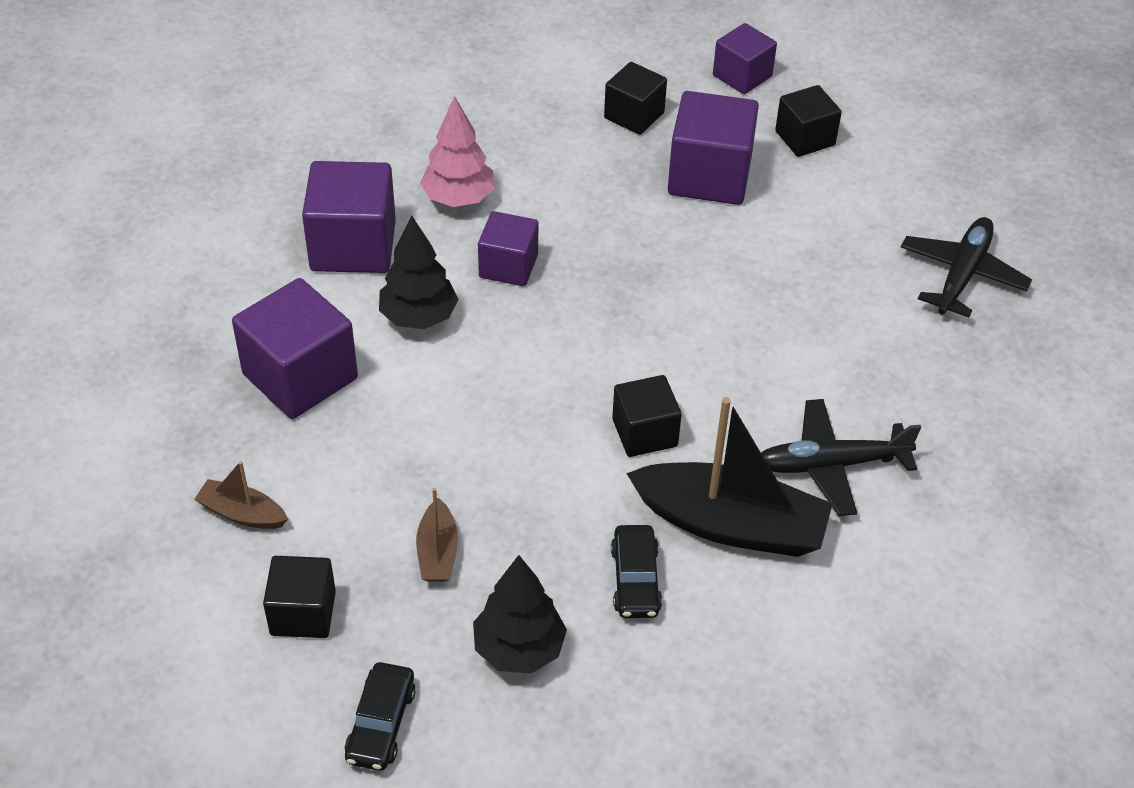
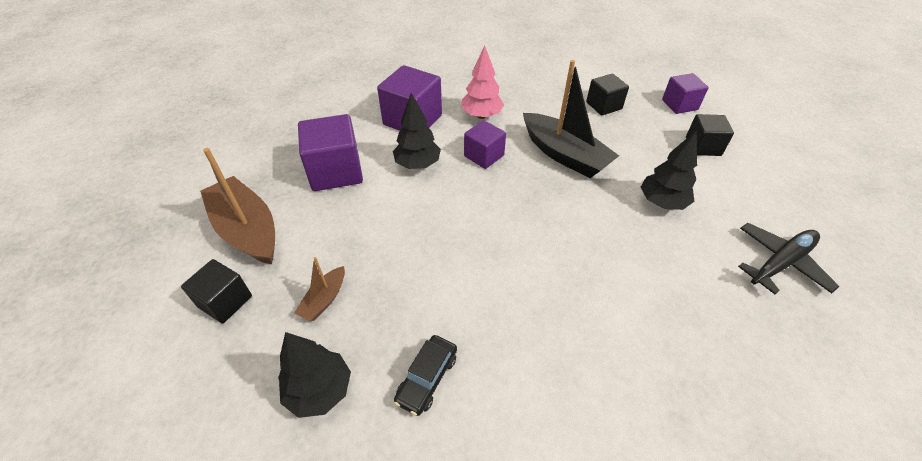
camera: 30 degrees right, 0 degrees up
brown boat [194,461,288,529] -> brown boat [200,148,275,264], size x2.09
black car [345,662,416,771] -> none
black cube [612,375,682,457] -> none
black boat [626,397,833,557] -> black boat moved to [523,60,619,178]
purple cube [668,91,759,205] -> none
black plane [761,399,921,516] -> none
none -> black tree [641,131,697,210]

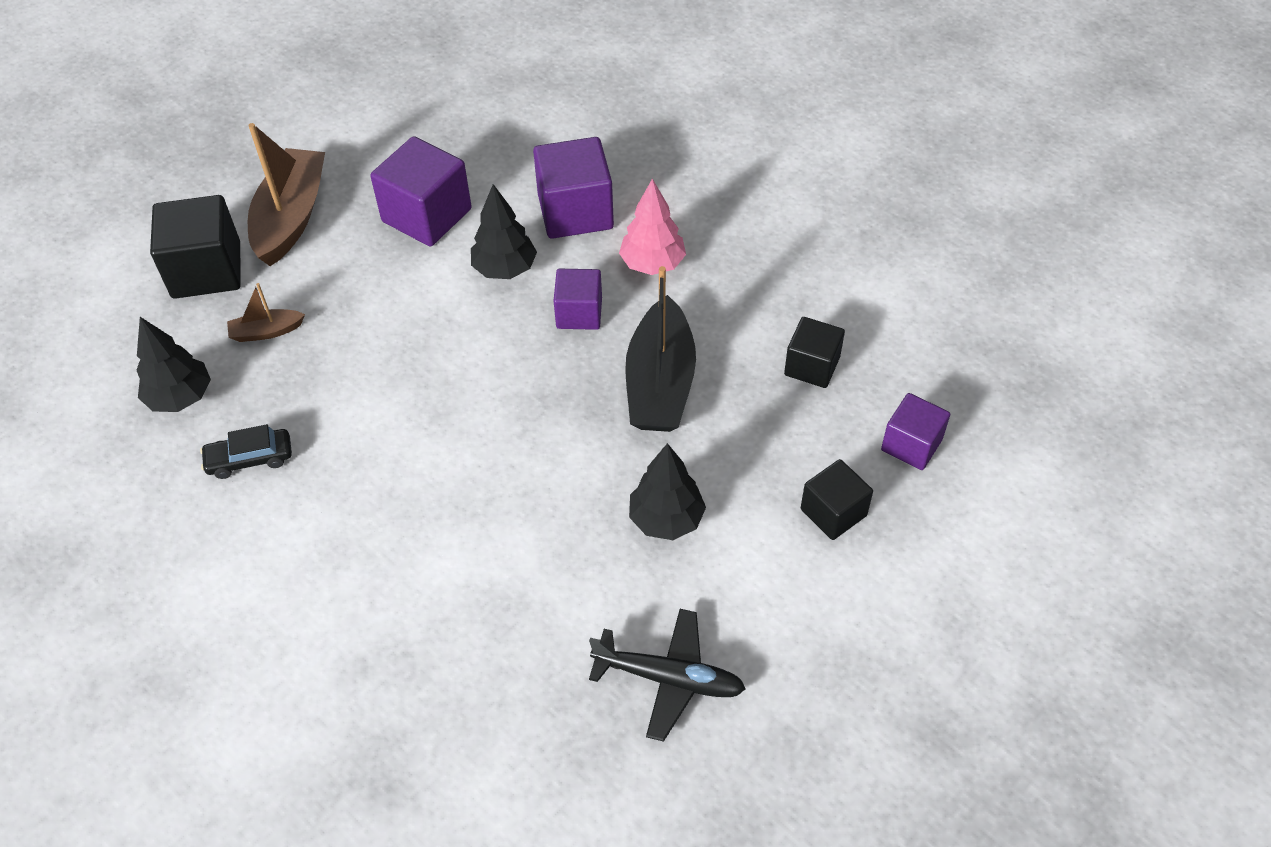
camera: 50 degrees right, 5 degrees up
black cube [181,259,252,323] -> black cube [150,195,240,299], size x1.62

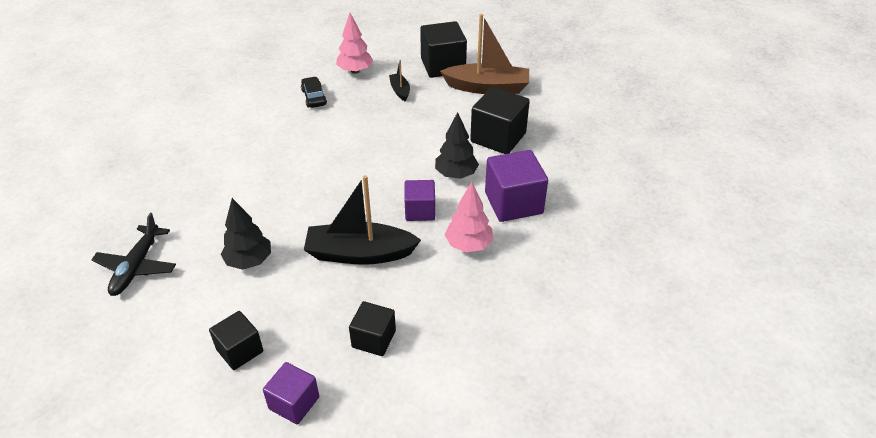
camera: 85 degrees right, 10 degrees down
black tree [136,317,211,412] -> pink tree [336,13,373,74]
brown boat [227,283,305,342] -> black boat [389,60,410,102]
purple cube [370,136,472,246] -> black cube [470,87,530,154]

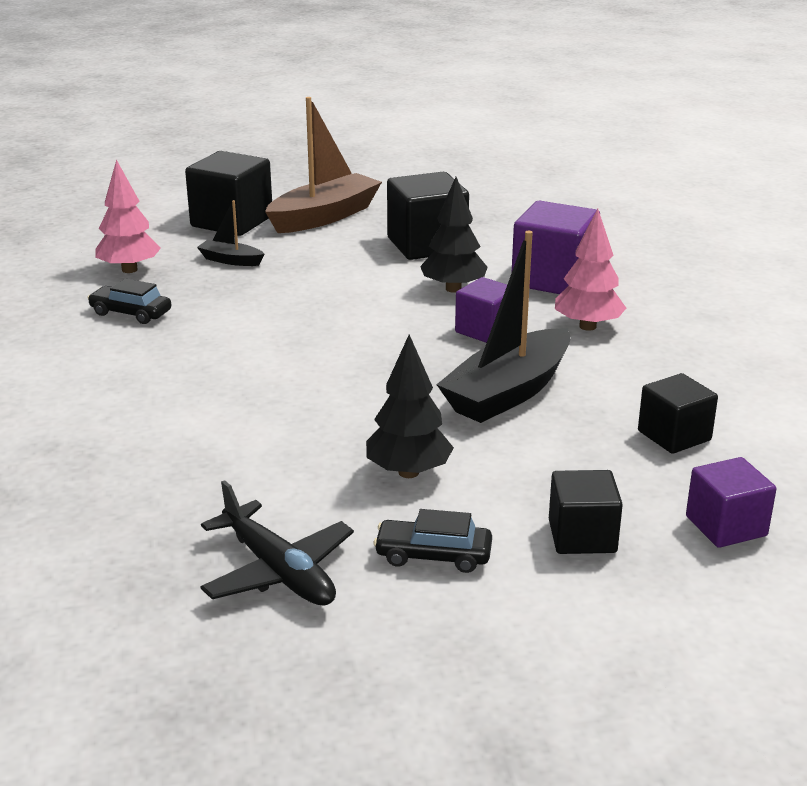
camera: 50 degrees left, 15 degrees down
none -> black car [374,509,492,573]

